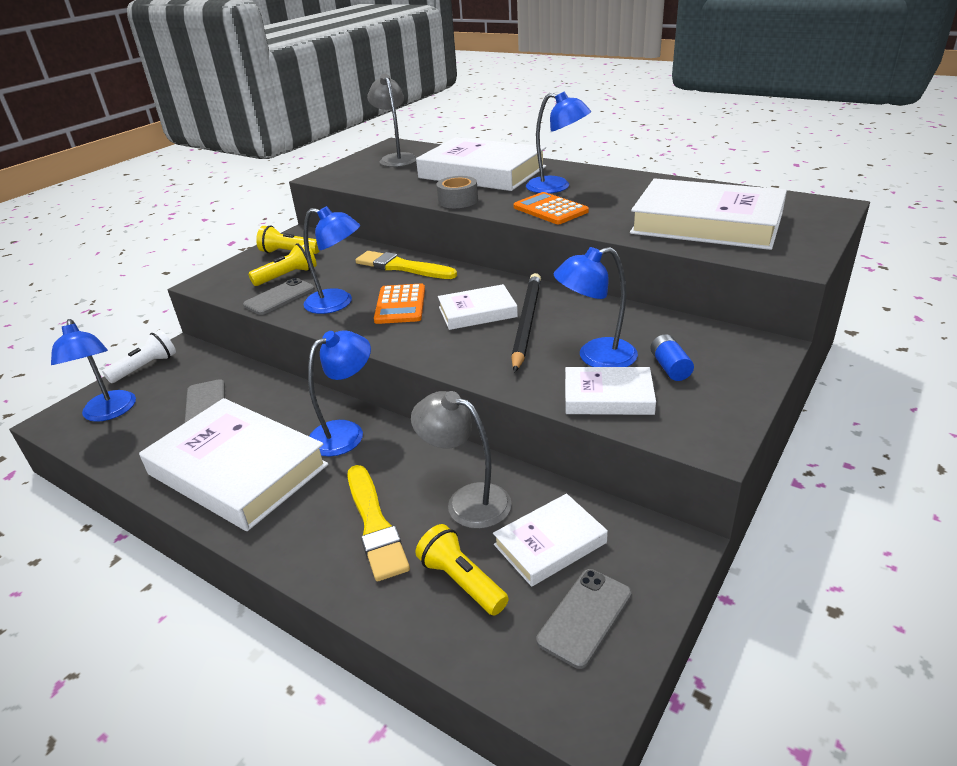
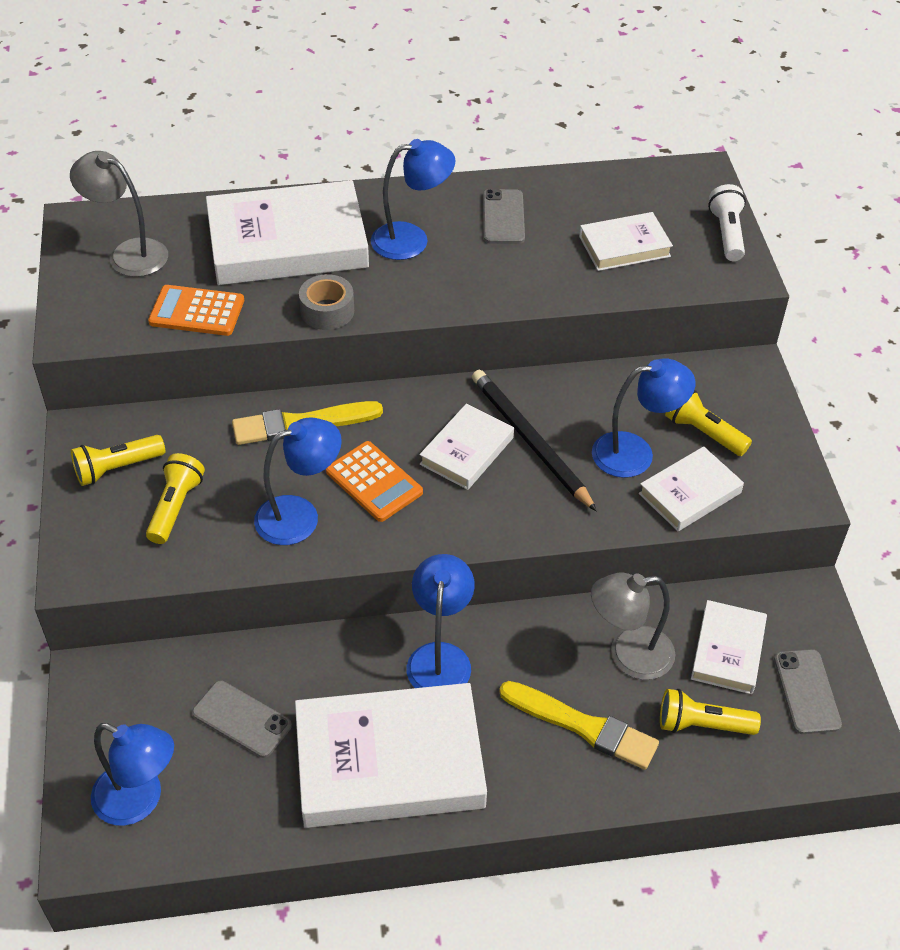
camera: 45 degrees left, 15 degrees up
white flashlight [102,330,176,383] -> white flashlight moved to [708,184,746,261]
grey phone [243,278,315,315] -> grey phone moved to [483,189,525,244]
orange calculator [514,192,589,224] -> orange calculator moved to [148,285,244,336]
blue lamp [554,247,638,367] -> blue lamp turned 135 degrees counterclockwise [592,358,695,478]
white book [630,178,787,250] -> white book [579,212,673,271], size x0.52
blue battery [650,334,694,381] -> yellow flashlight [665,390,752,456]

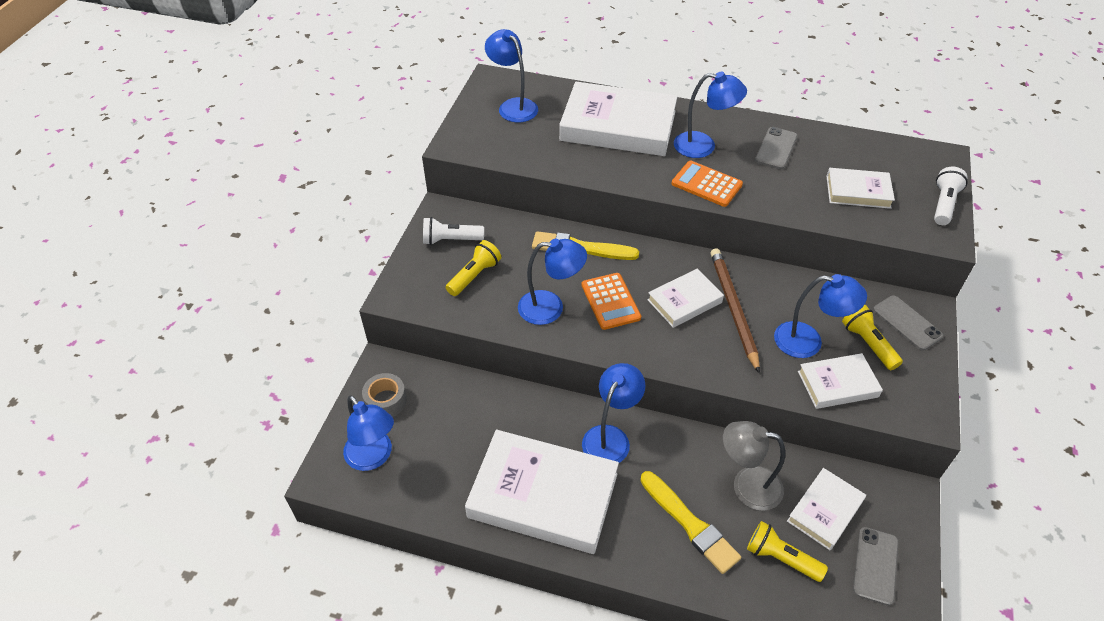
camera: 25 degrees right, 0 degrees up
grey lamp [70,151,168,277] -> blue lamp [485,29,538,122]
yellow flashlight [71,435,165,486] -> white flashlight [423,217,484,245]
orange calculator [148,285,244,336] -> orange calculator moved to [672,161,743,207]
grey phone [192,681,292,758] -> grey phone moved to [873,295,943,350]
grey tape [299,274,354,330] -> grey tape moved to [362,373,407,417]
black pencil [472,370,597,512] -> brown pencil [711,248,760,373]

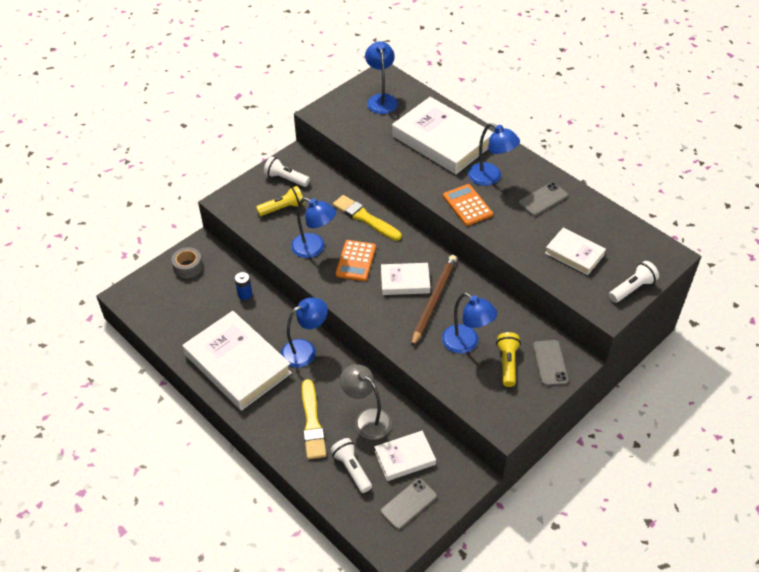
camera: 30 degrees right, 0 degrees up
blue lamp [343,395,394,471] -> none
yellow flashlight [747,521,828,582] -> white flashlight [330,438,372,493]
white book [798,353,883,409] -> none
none -> blue battery [235,272,252,300]

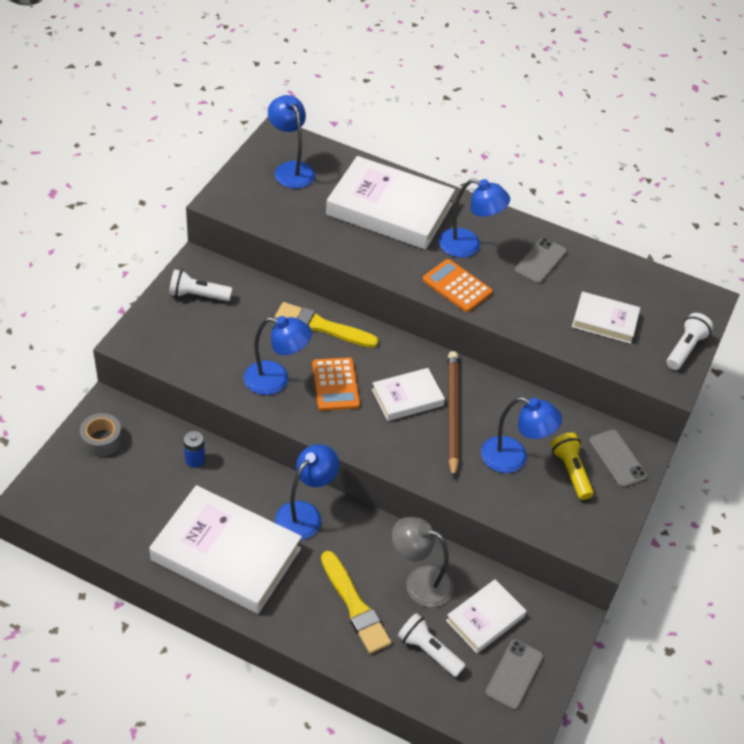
camera: 25 degrees left, 0 degrees up
yellow flashlight [256,186,304,216] -> none

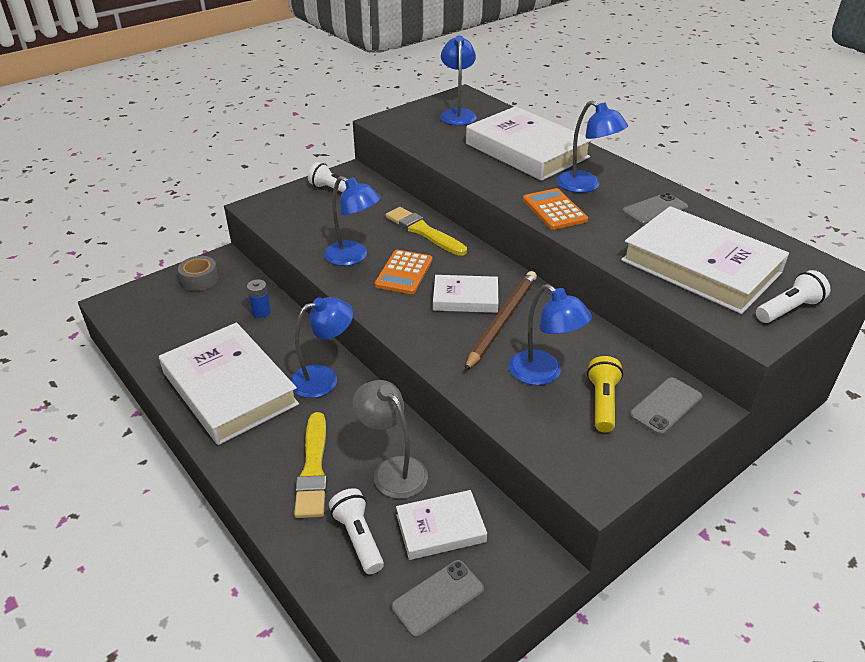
camera: 30 degrees right, 10 degrees down
white book [572,291,640,344] -> white book [621,206,789,314], size x1.91
grey phone [589,430,647,488] -> grey phone turned 45 degrees clockwise [630,377,702,435]

